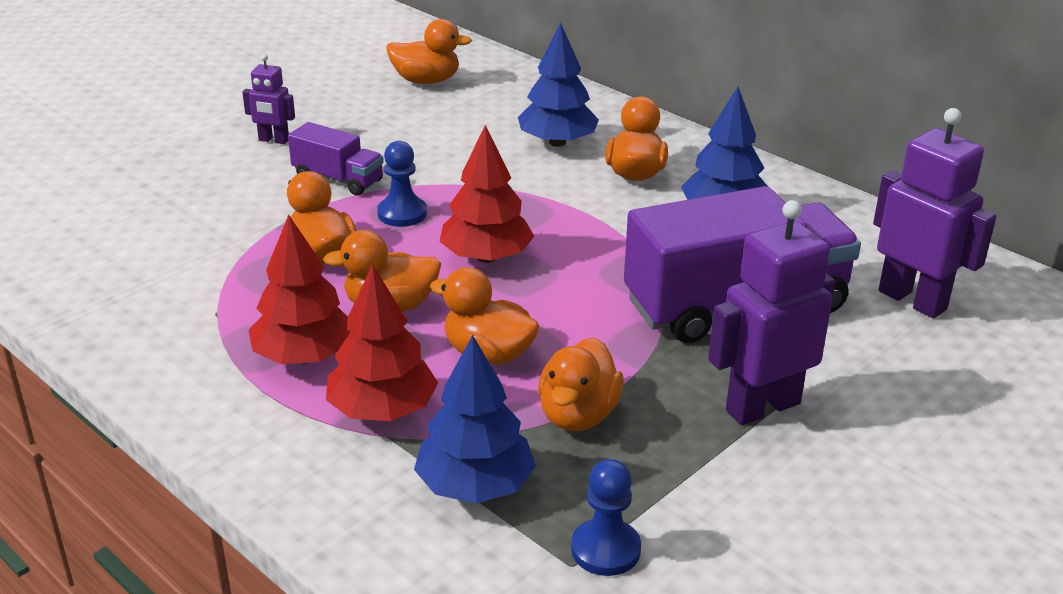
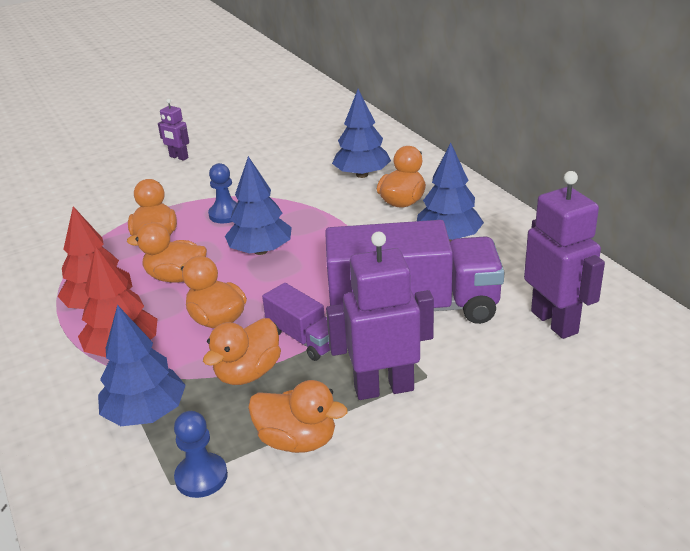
camera: 20 degrees right, 0 degrees up
purple truck [288,122,384,196] -> purple truck moved to [262,283,330,361]
orange duck [386,19,472,84] -> orange duck moved to [248,380,348,453]
red tree [440,125,534,263] -> blue tree [225,156,292,255]

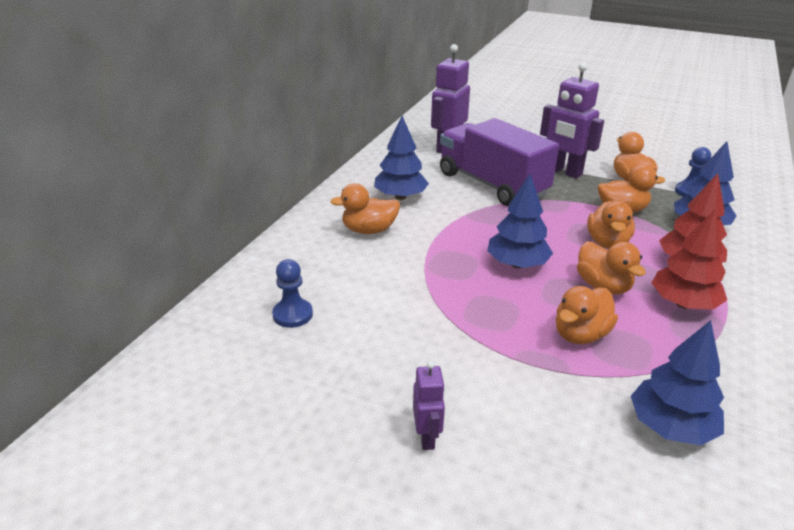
camera: 130 degrees left, 0 degrees up
blue pawn [208,163,237,223] -> blue pawn moved to [272,259,313,328]
purple truck [262,283,330,361] -> none
blue tree [332,89,391,178] -> blue tree moved to [630,320,724,445]

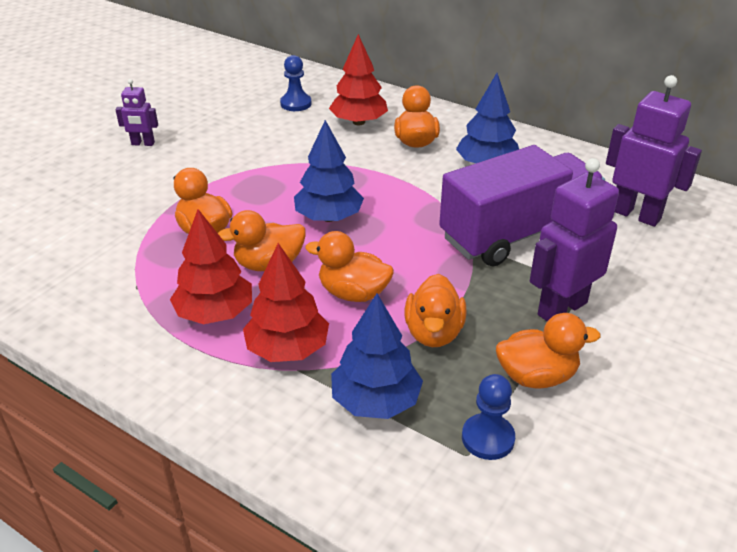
camera: 100 degrees right, 5 degrees up
blue tree [630,320,724,445] -> none
none -> red tree [329,34,388,125]

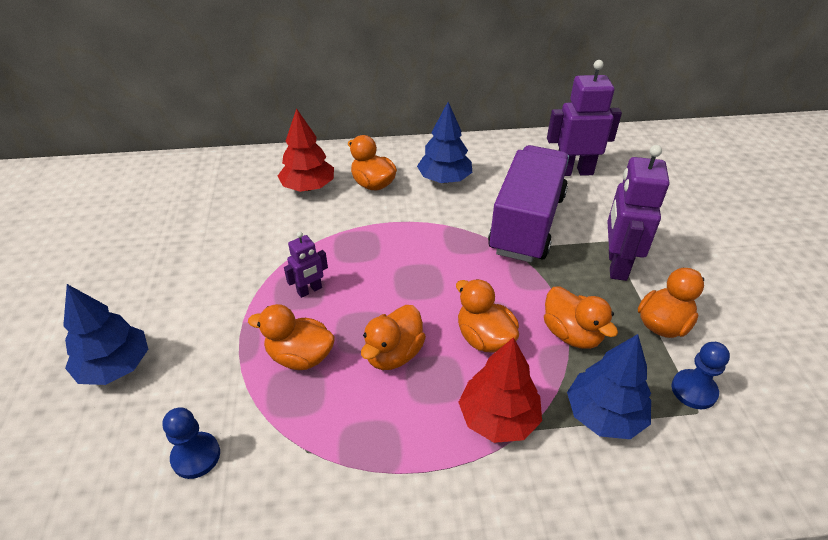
camera: 40 degrees left, 5 degrees up
purple robot [115,79,158,146] -> purple robot moved to [284,232,328,298]
red tree [170,209,252,324] -> none
blue pawn [280,55,311,111] -> blue pawn moved to [163,407,220,479]
blue tree [294,120,364,222] -> blue tree moved to [63,284,148,385]
orange duck [305,231,394,302] -> orange duck turned 75 degrees clockwise [456,279,519,353]

